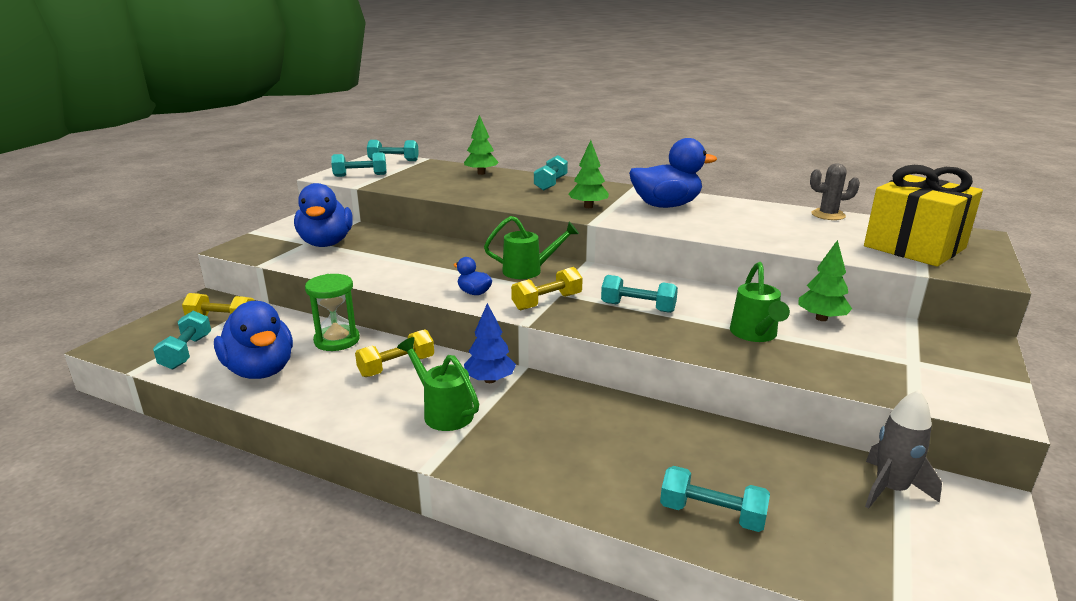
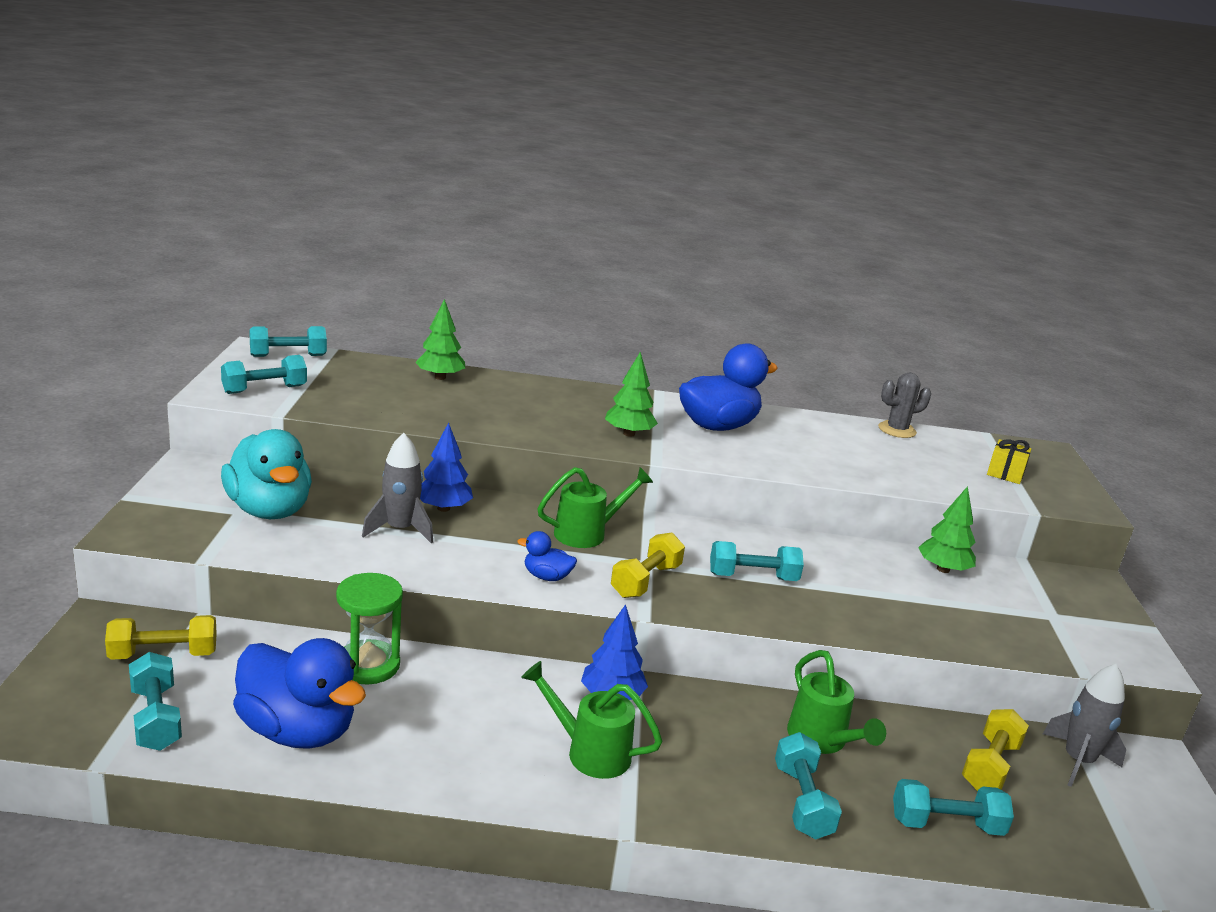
camera: 25 degrees left, 0 degrees up
blue duck [294,183,353,247] -> turquoise duck [221,429,312,519]
yellow dumbbell [355,329,434,377] -> yellow dumbbell moved to [962,709,1029,791]
turquoise dumbbell [534,155,568,191] -> turquoise dumbbell moved to [775,732,842,839]
green watering can [730,262,790,342] -> green watering can moved to [787,650,886,754]
yellow gift [864,165,983,267] -> yellow gift [987,439,1032,484], size x0.41
none -> grey rocket [362,433,433,544]
none -> blue tree [420,422,473,512]

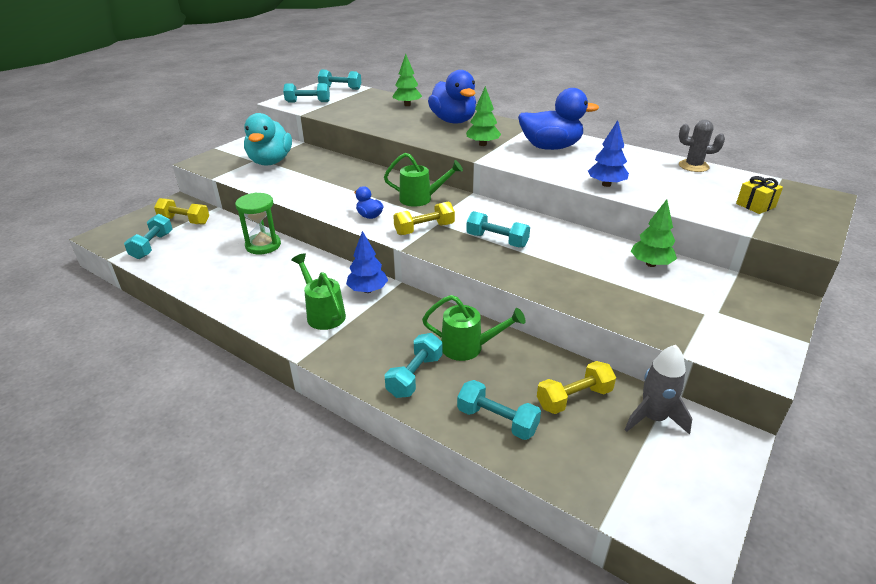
camera: 35 degrees right, 10 degrees up
blue duck [233,638,366,749] -> blue duck moved to [428,70,476,124]
grey rocket [362,433,433,544] -> none
blue tree [420,422,473,512] -> blue tree moved to [588,120,629,187]
green watering can [787,650,886,754] -> green watering can turned 90 degrees counterclockwise [422,295,525,361]

